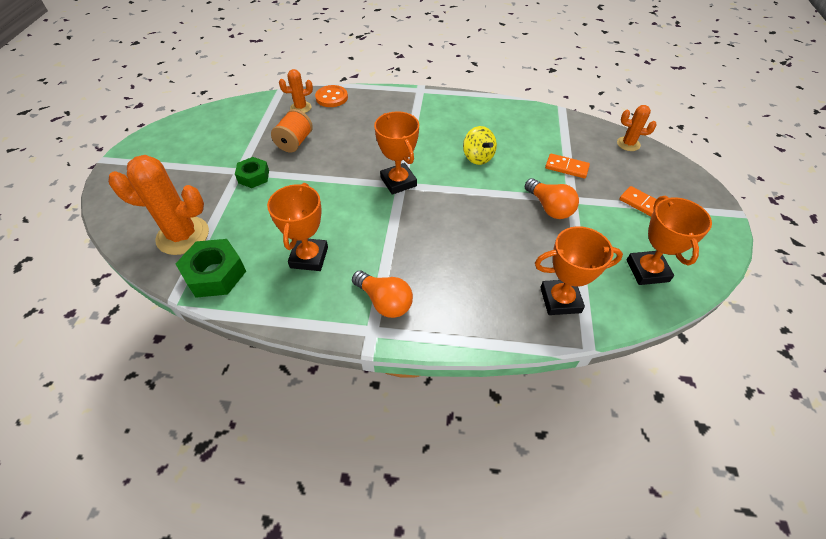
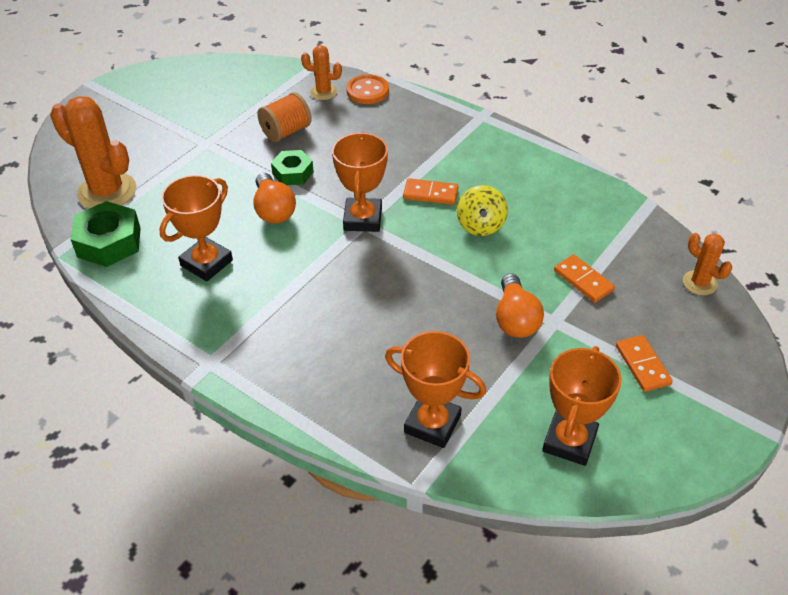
camera: 30 degrees right, 5 degrees down
green nut [235,157,269,188] -> green nut moved to [271,150,314,185]
orange light bulb [352,271,413,318] -> orange light bulb moved to [253,173,296,224]
none -> orange domino [403,178,458,205]

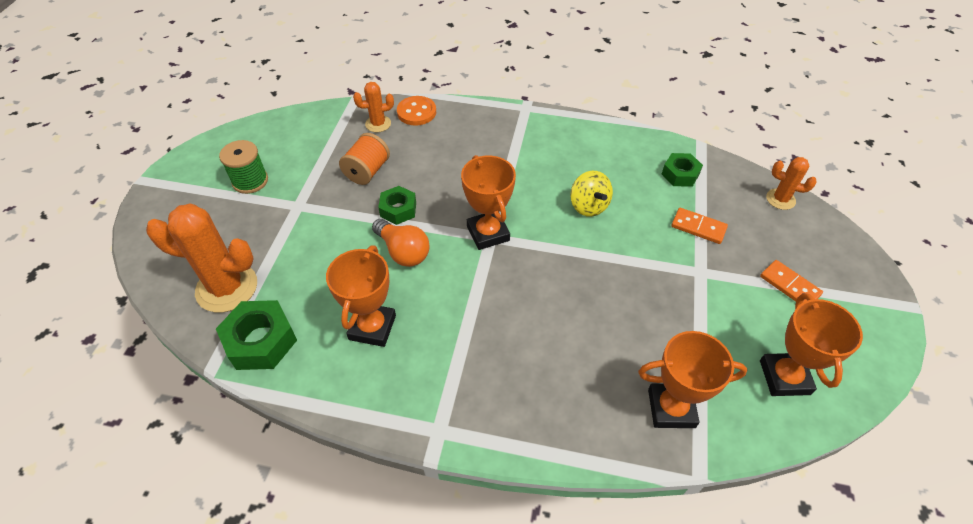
camera: 25 degrees left, 5 degrees up
orange domino [403,178,458,205] -> none
orange light bulb [496,273,544,338] -> none
none -> green spool [219,140,268,194]
none -> green nut [662,153,703,187]

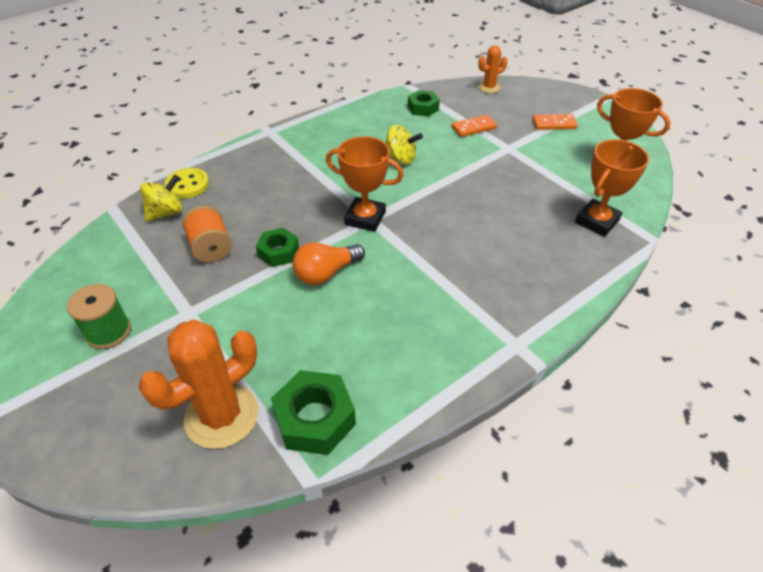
camera: 50 degrees left, 5 degrees down
orange trophy [326,245,396,347] -> none
orange cactus [353,82,394,132] -> yellow spinning top [140,174,183,222]
orange light bulb [372,219,429,267] -> orange light bulb turned 150 degrees clockwise [293,242,365,285]
orange button [397,96,436,126] -> yellow button [165,168,209,199]

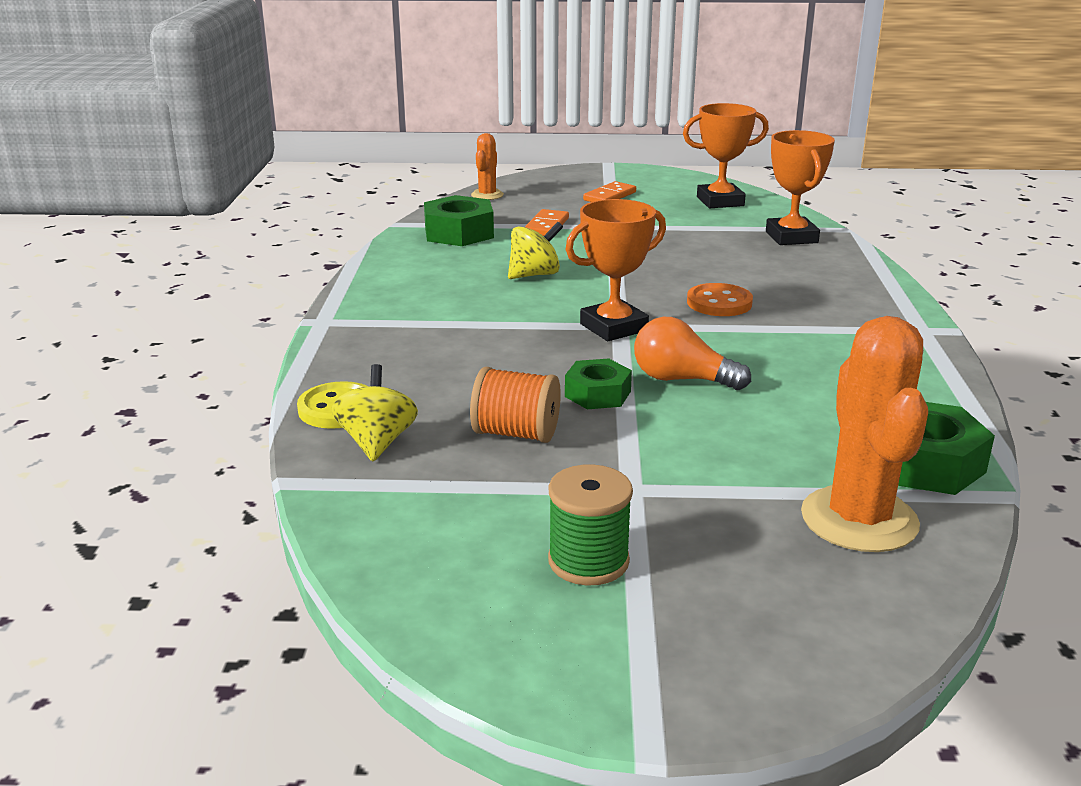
camera: 50 degrees left, 20 degrees down
orange light bulb [293,242,365,285] -> orange light bulb turned 105 degrees clockwise [634,317,751,390]
green nut [408,90,440,117] -> green nut [424,195,494,246], size x1.56
none -> orange button [687,283,753,316]

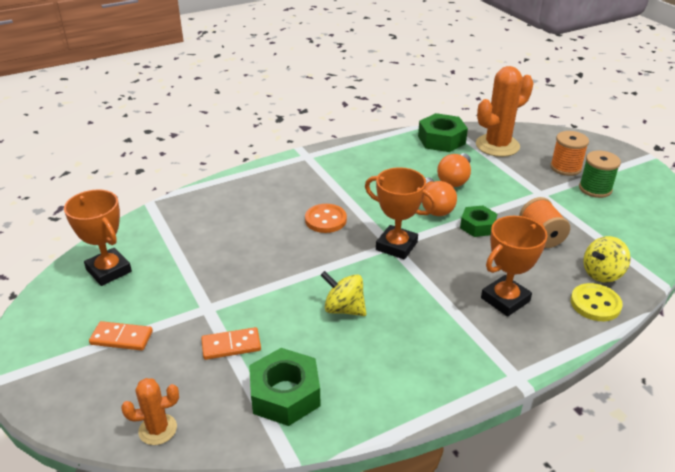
camera: 120 degrees left, 10 degrees up
orange trophy [766,130,835,245] -> orange trophy moved to [481,216,548,317]
none -> orange light bulb [437,153,471,187]
none -> orange spool [550,131,589,176]

